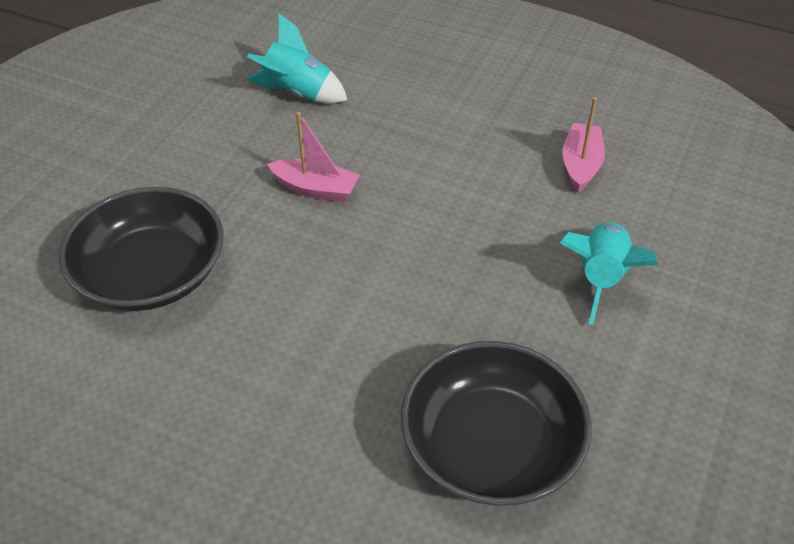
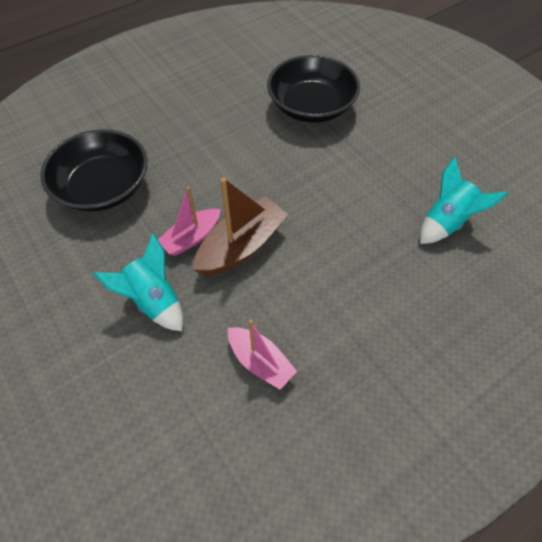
camera: 120 degrees right, 10 degrees up
pink boat [267,112,360,202] -> pink boat moved to [158,186,221,256]
none -> brown boat [193,178,288,276]

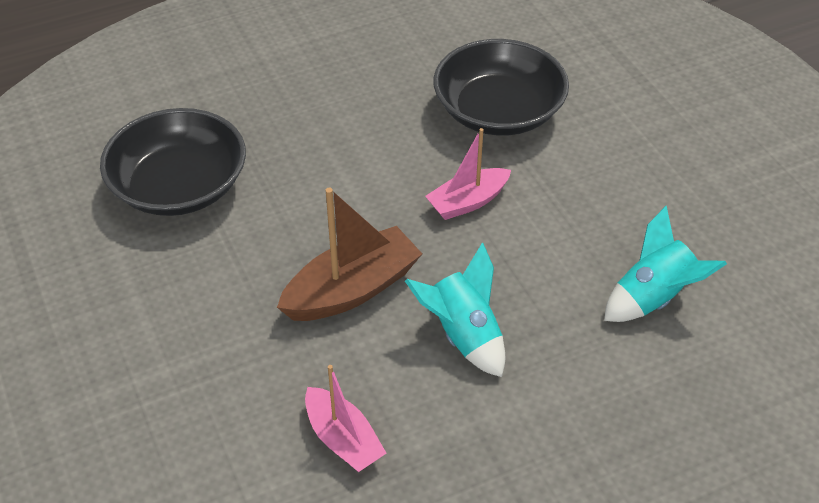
camera: 10 degrees right, 10 degrees down
turquoise rocket [93,233,183,331] -> turquoise rocket moved to [405,242,505,377]
pink boat [158,186,221,256] -> pink boat moved to [425,128,511,220]

